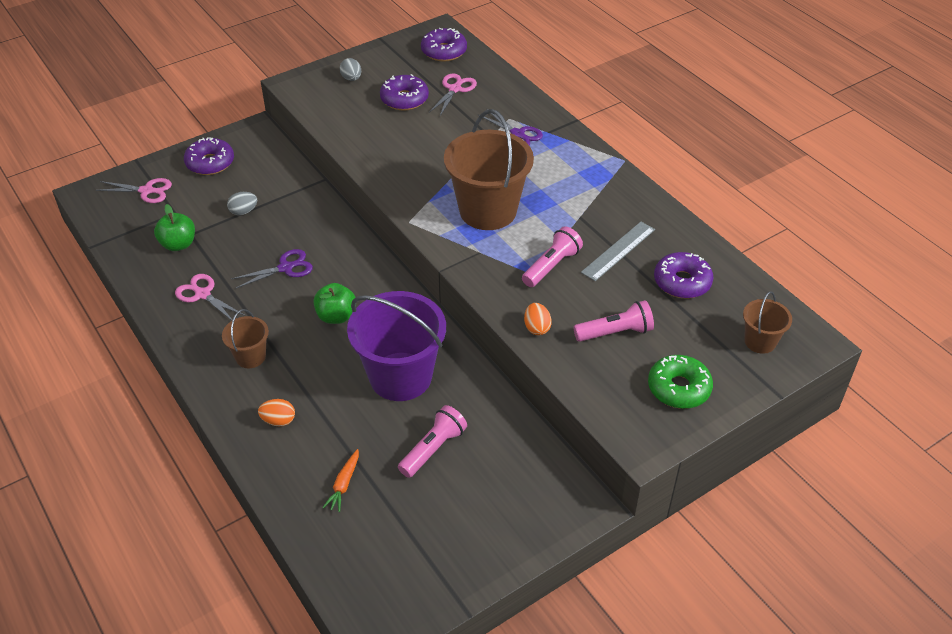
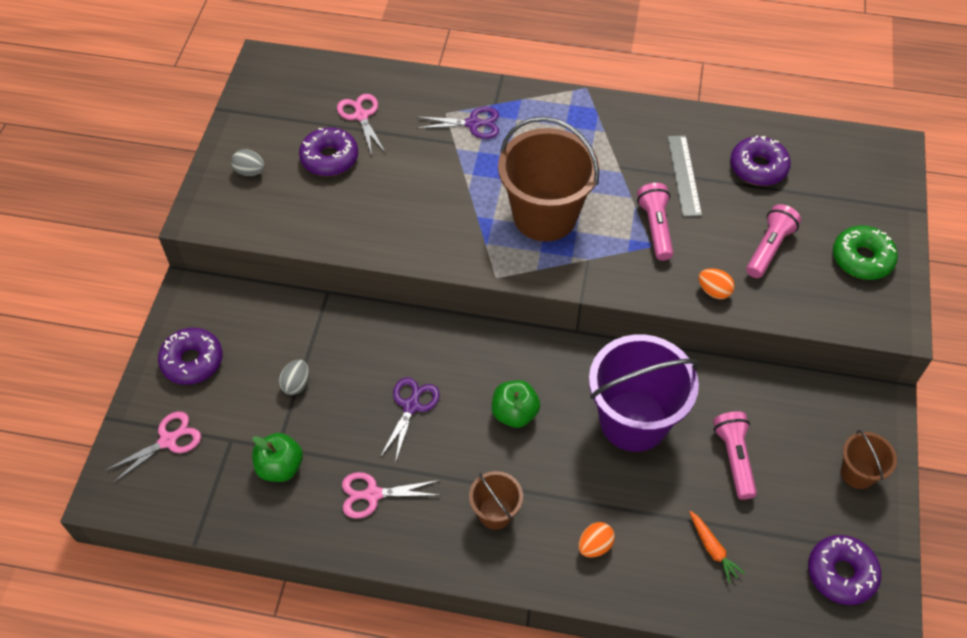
camera: 45 degrees left, 10 degrees up
purple donut [421,28,467,62] -> purple donut moved to [808,535,881,605]
brown bucket [743,291,792,354] -> brown bucket moved to [841,430,897,489]

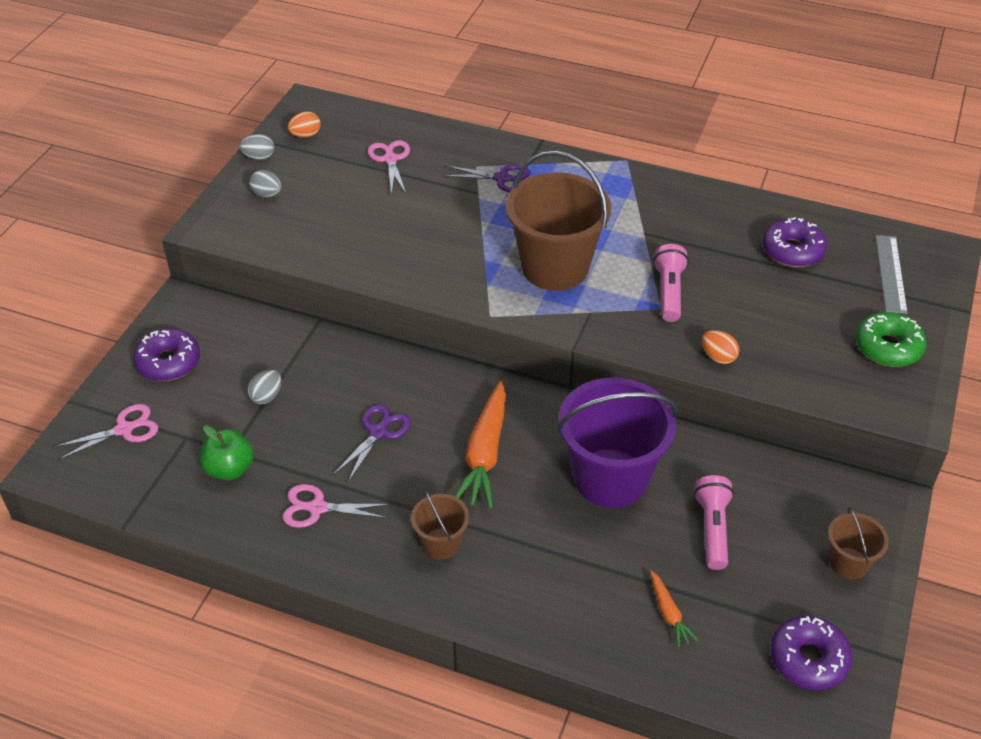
camera: 10 degrees right, 10 degrees down
purple donut [299,127,358,176] -> none
green apple [492,380,540,428] -> orange carrot [455,381,506,508]
orange egg [578,522,615,557] -> orange egg moved to [288,111,320,138]
grey ruler [668,135,702,217] -> grey ruler moved to [876,235,908,314]
pink flashlight [746,204,801,278] -> none
none -> grey egg [239,134,274,160]

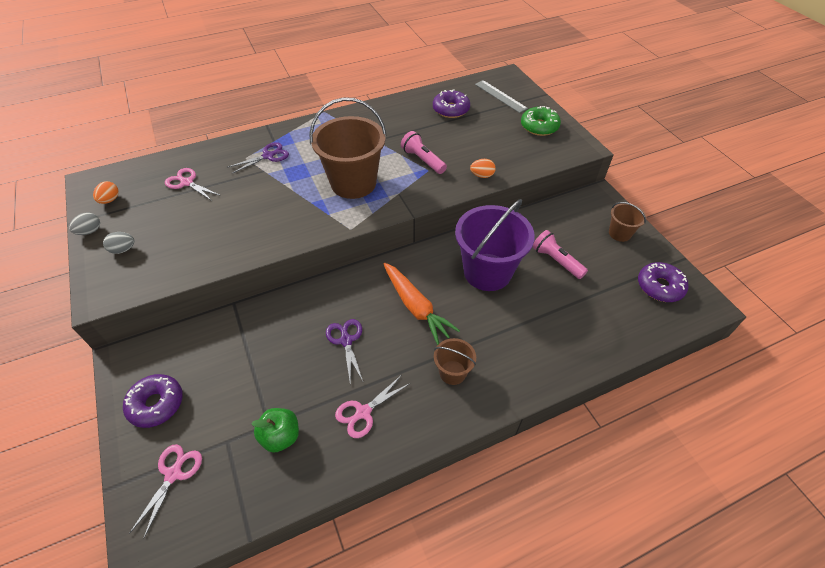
camera: 45 degrees left, 5 degrees up
grey egg [247,370,281,404] -> none
orange carrot [650,570,698,647] -> none

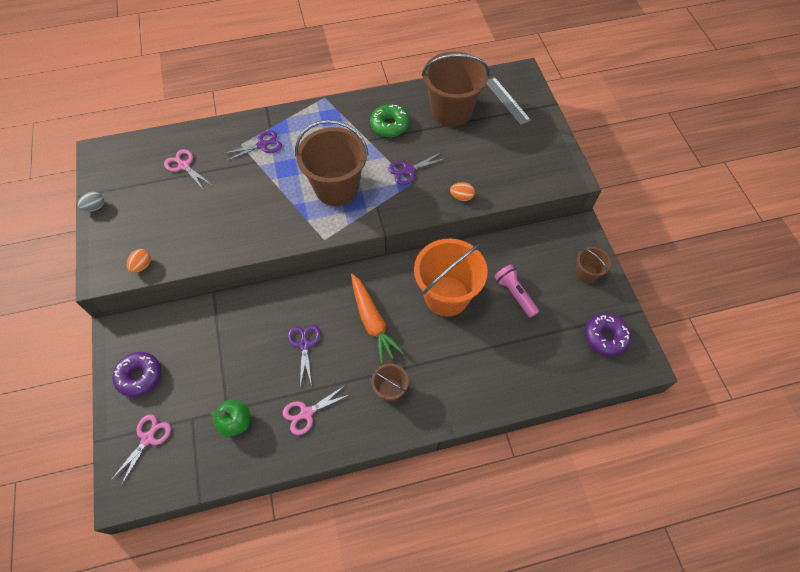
camera: 10 degrees right, 10 degrees up
orange egg [93,181,119,204] -> orange egg moved to [127,249,151,273]
grey egg [103,232,134,254] -> none
pink flashlight [401,131,447,174] -> purple scissors [389,152,447,185]
purple donut [433,90,470,118] -> brown bucket [422,51,489,127]
purple bucket [455,199,535,291] -> orange bucket [414,239,488,316]
green donut [521,106,561,136] -> green donut moved to [370,104,409,137]

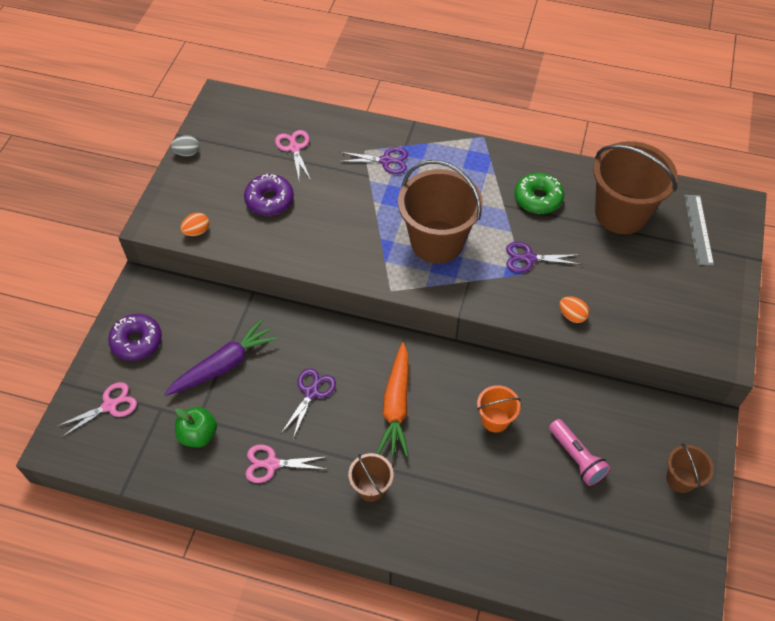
camera: 30 degrees right, 5 degrees down
orange bucket [414,239,488,316] -> orange bucket [477,385,521,432], size x0.49
pink flashlight [494,265,539,318] -> pink flashlight turned 150 degrees clockwise [549,419,610,486]
purple donut [585,313,631,356] -> purple donut moved to [244,174,294,216]
none -> purple carrot [165,319,278,396]

